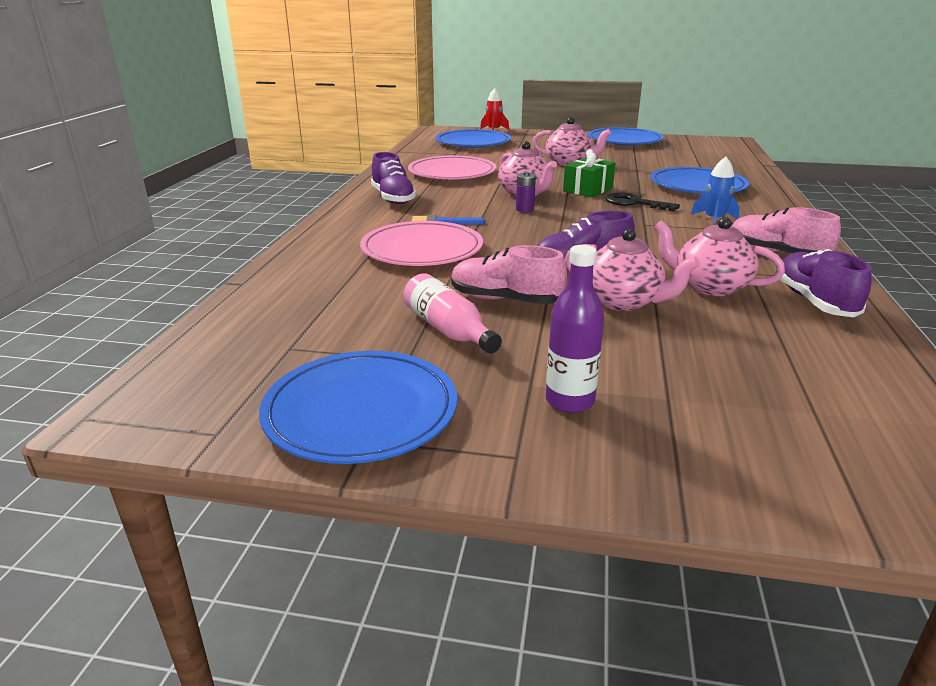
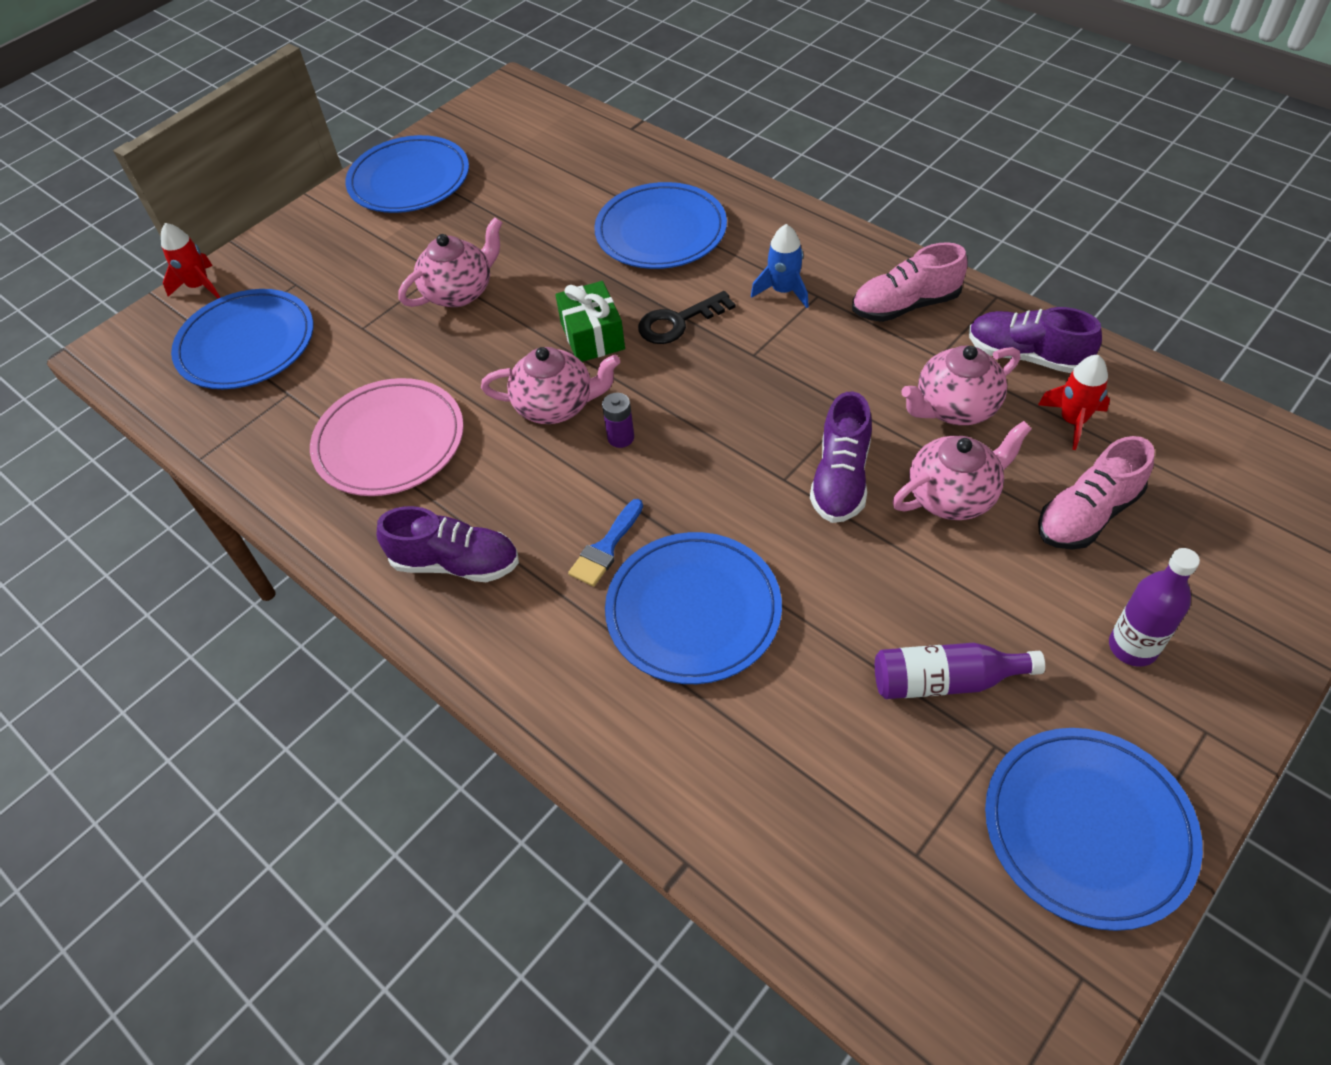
camera: 55 degrees left, 25 degrees up
pink plate [360,221,483,266] -> blue plate [605,532,782,684]
pink bottle [403,273,502,353] -> purple bottle [875,643,1045,699]
pink shoe [451,245,567,304] -> pink shoe moved to [1038,436,1154,550]
none -> red rocket [1038,355,1110,450]

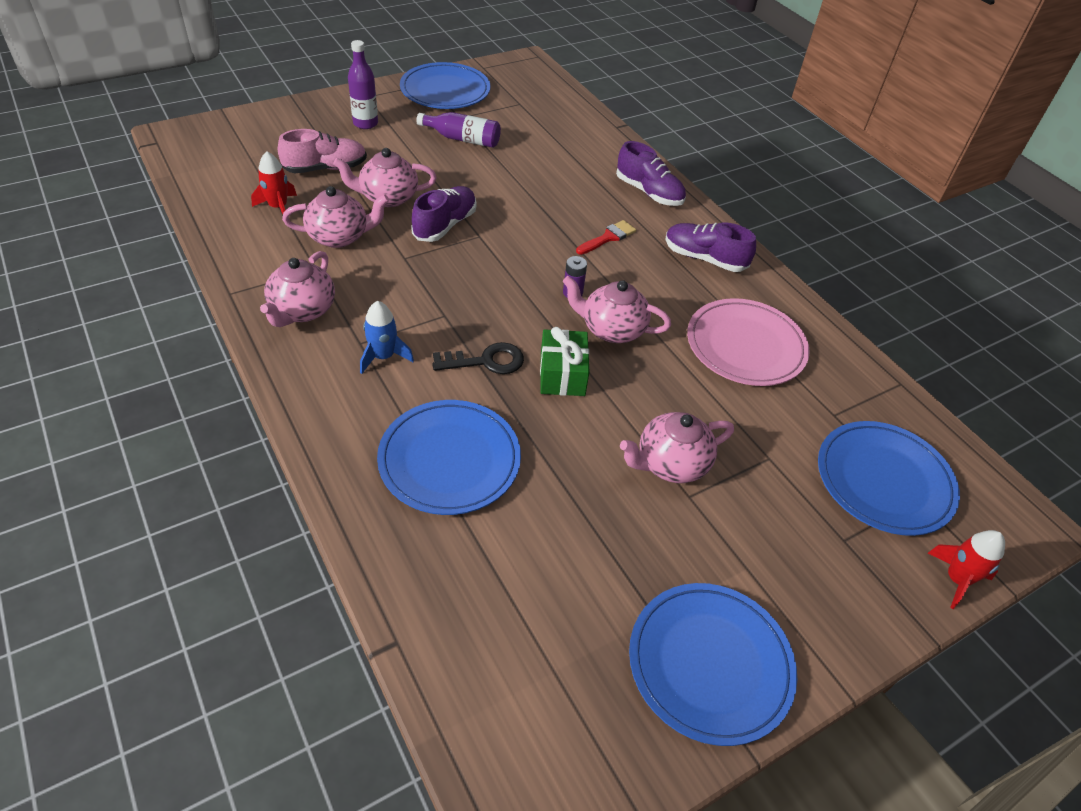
camera: 170 degrees left, 5 degrees down
blue brush [568,499,643,587] -> red brush [576,220,636,255]
blue plate [605,532,782,684] -> none
pink shoe [852,242,968,322] -> pink teapot [260,251,335,327]
purple shoe [969,307,1102,373] -> purple shoe moved to [616,141,686,206]

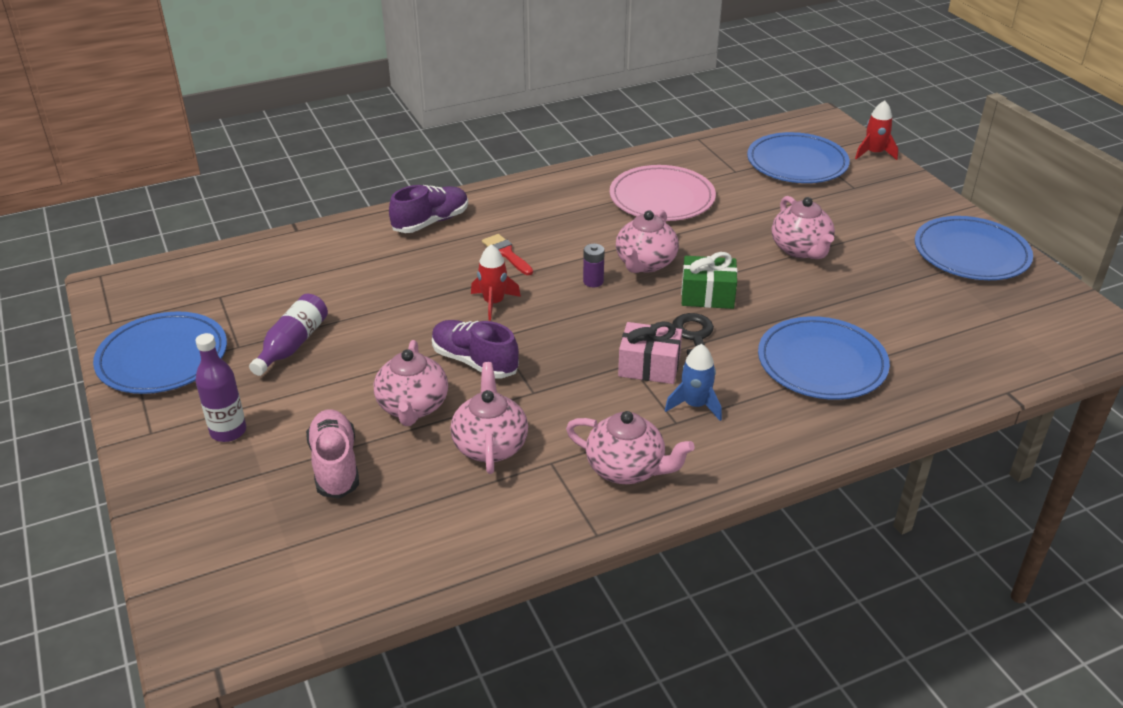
camera: 80 degrees left, 10 degrees down
red rocket [251,152,297,214] -> red rocket moved to [471,244,521,321]
purple shoe [666,223,756,272] -> none
none -> pink gift [618,321,682,384]

